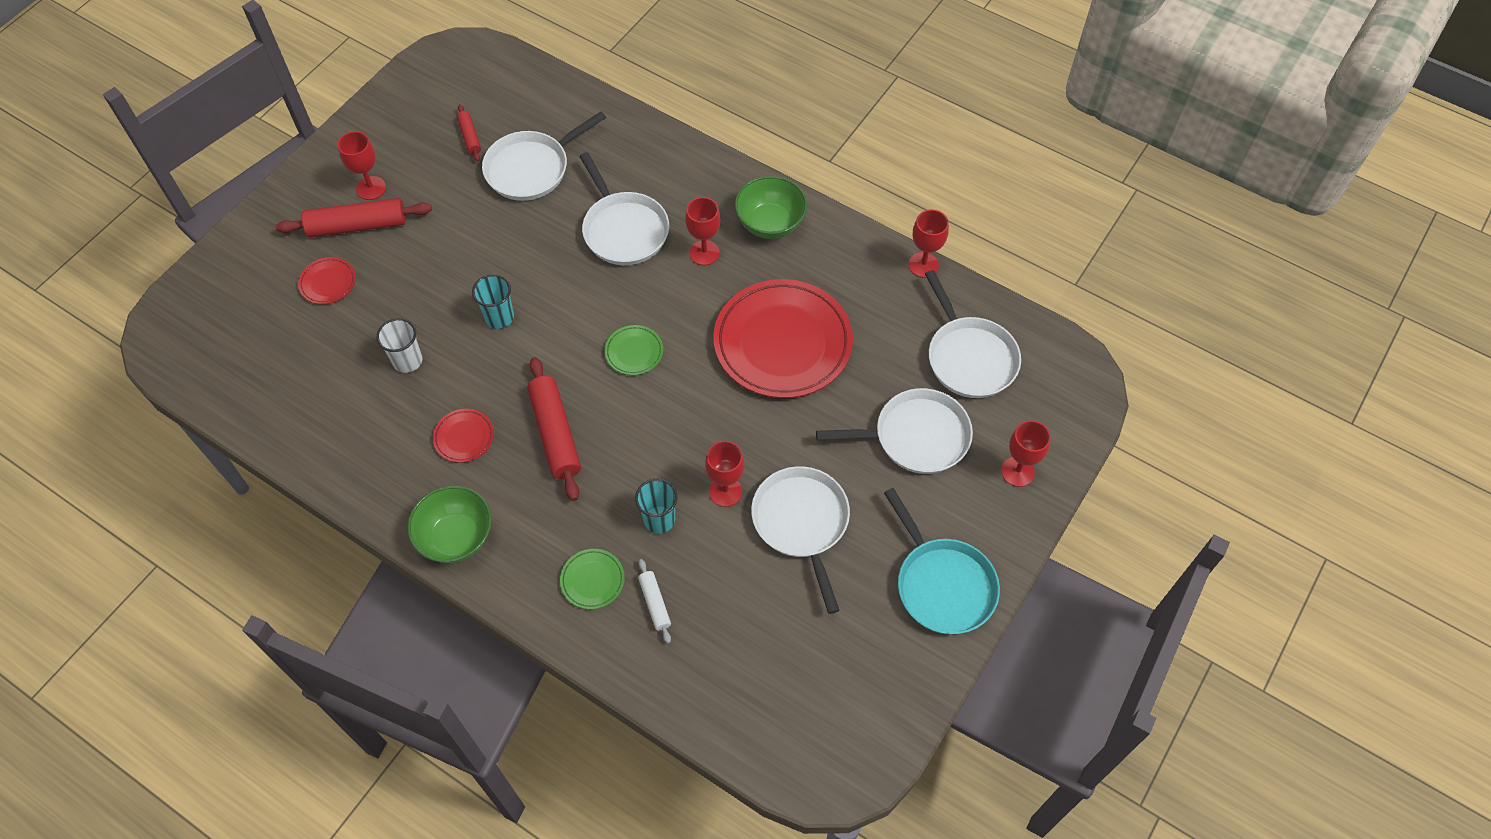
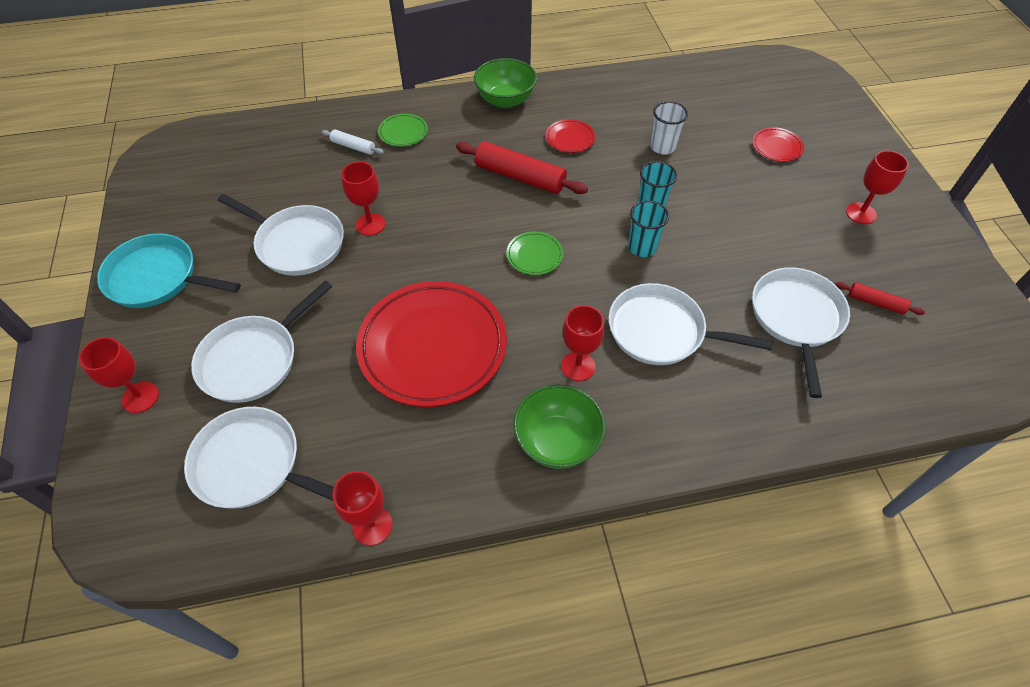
camera: 135 degrees right, 5 degrees down
red rolling pin [276,198,432,237] -> none
turquoise cup [635,478,678,534] -> turquoise cup moved to [628,200,669,257]

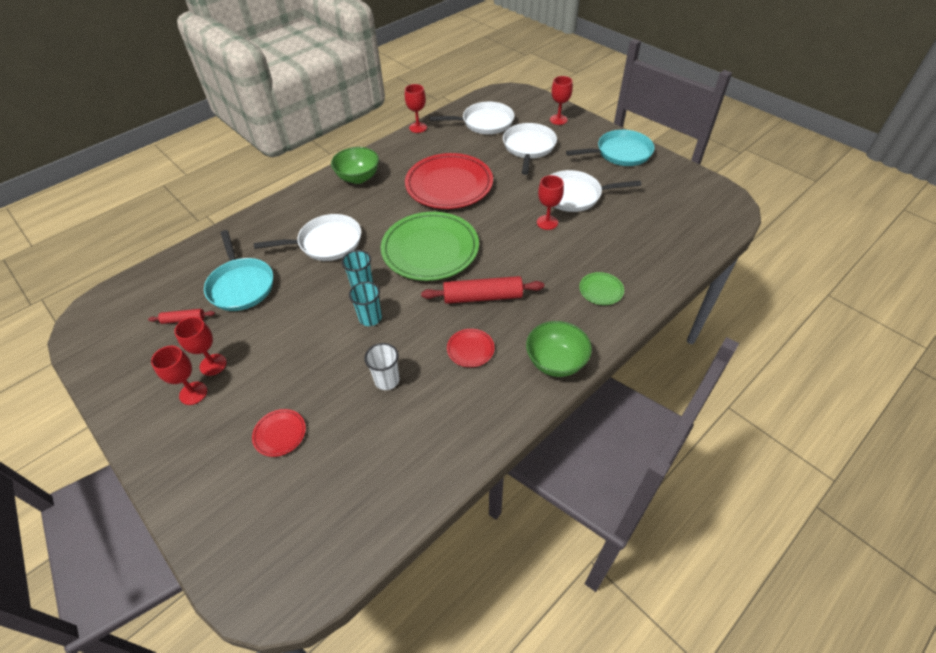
camera: 150 degrees right, 5 degrees down
white rolling pin [321,129,384,155] -> none
green plate [506,231,563,275] -> green plate [381,212,479,281], size x2.38
red goblet [561,305,604,381] -> red goblet moved to [174,317,227,376]
white pan [752,267,850,398] -> turquoise pan [204,230,273,311]

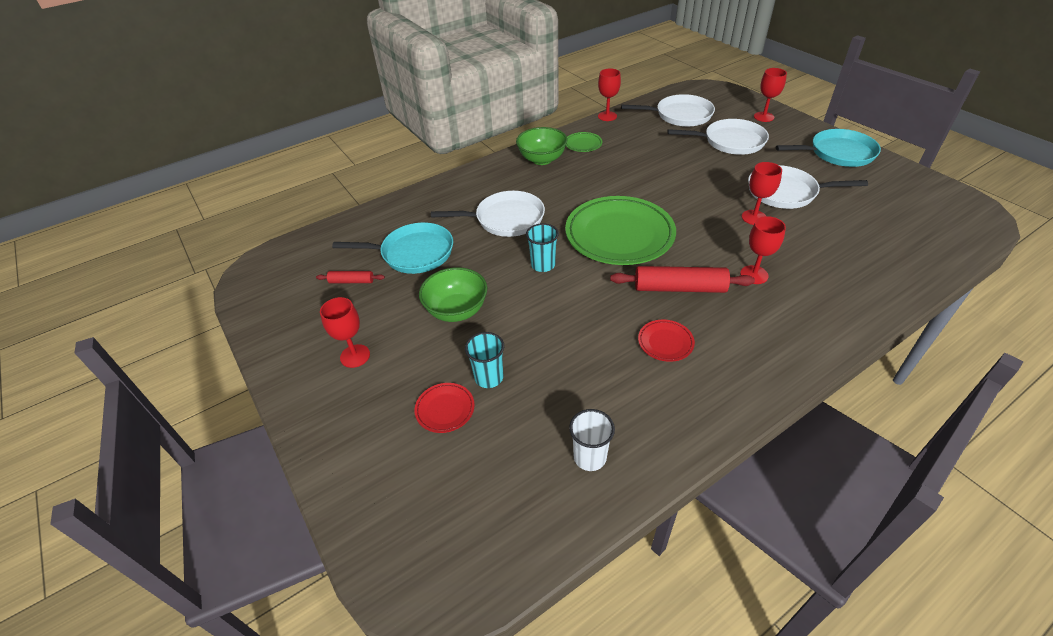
camera: 10 degrees right, 5 degrees down
red goblet [174,317,227,376] -> red goblet moved to [740,216,786,284]
turquoise pan [204,230,273,311] -> turquoise pan turned 75 degrees counterclockwise [332,222,453,274]
turquoise cup [349,282,382,326] -> turquoise cup moved to [465,332,504,388]
white cup [364,343,400,390] -> white cup moved to [569,409,615,471]
red plate [405,153,493,209] -> none
white pan [503,123,557,175] -> white pan turned 75 degrees clockwise [667,119,769,155]
green bowl [526,321,592,377] -> green bowl moved to [419,267,487,322]
green plate [579,272,624,305] -> green plate moved to [566,132,602,152]

